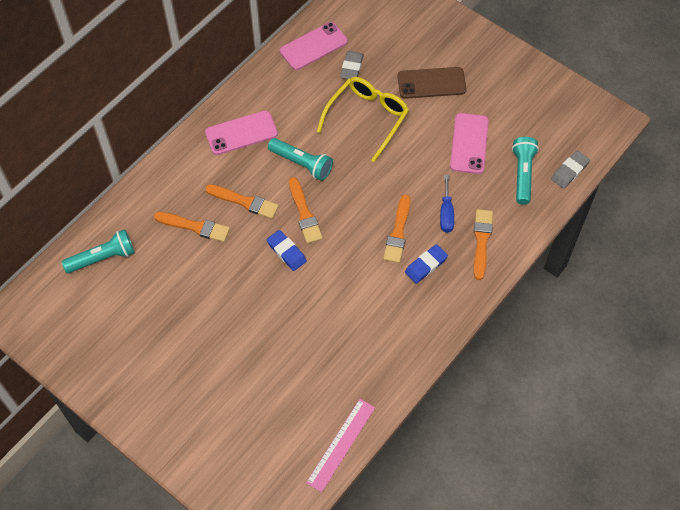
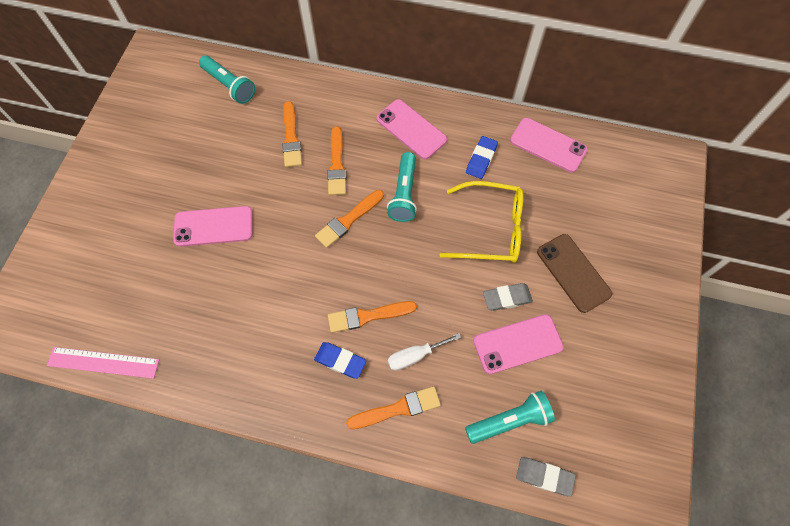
camera: 65 degrees right, 5 degrees up
blue eraser [267,230,307,271] -> blue eraser moved to [466,136,498,179]
grey eraser [340,51,364,79] -> grey eraser moved to [483,283,533,311]
blue screwdriver [440,175,454,233] -> white screwdriver [387,333,461,371]
none -> pink phone [173,206,253,247]

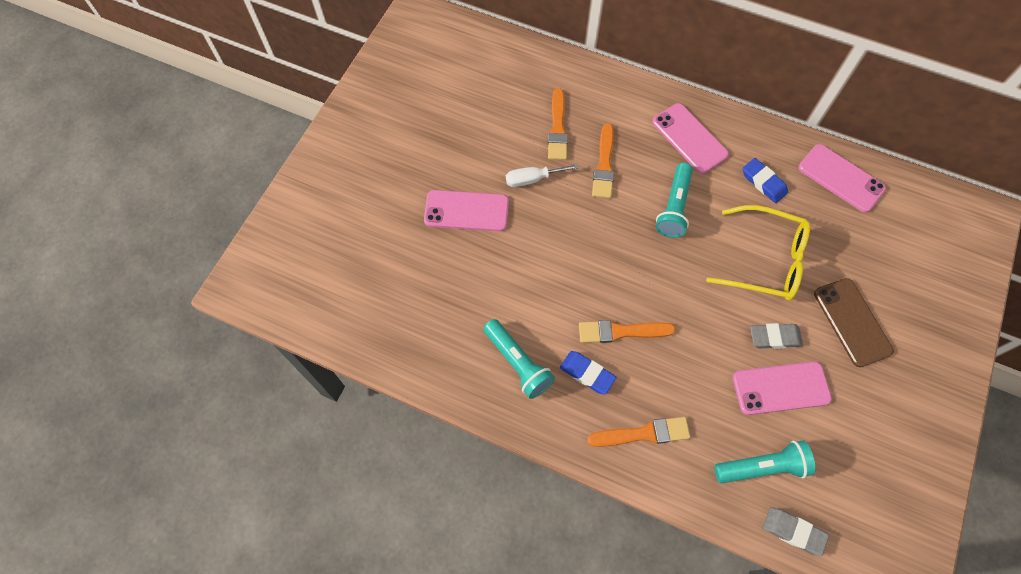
camera: 10 degrees right, 0 degrees up
pink ruler [47,347,160,379] -> none
turquoise flashlight [199,56,255,104] -> turquoise flashlight moved to [483,319,555,399]
orange brush [315,190,384,248] -> none
white screwdriver [387,333,461,371] -> white screwdriver moved to [506,164,579,187]
blue eraser [466,136,498,179] -> blue eraser turned 75 degrees counterclockwise [742,158,788,203]

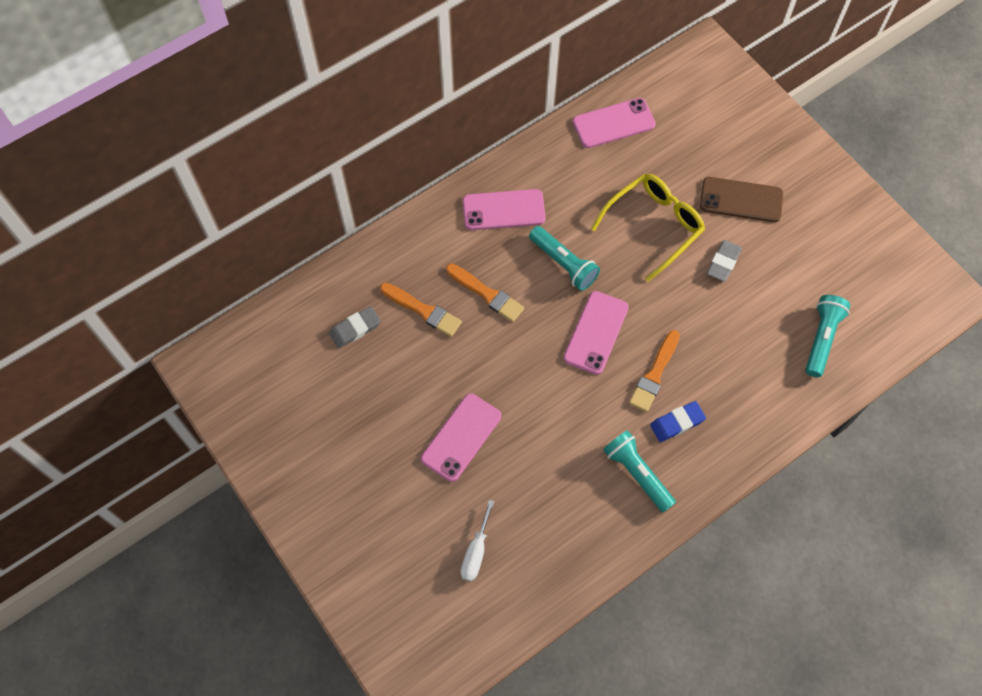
camera: 60 degrees left, 0 degrees up
turquoise flashlight [483,319,555,399] -> turquoise flashlight turned 120 degrees counterclockwise [603,430,676,513]
white screwdriver [506,164,579,187] -> white screwdriver moved to [460,500,494,582]
orange brush [587,417,690,447] -> none
pink phone [733,361,832,415] -> pink phone moved to [564,291,629,375]
blue eraser [742,158,788,203] -> none
grey eraser [763,507,829,557] -> grey eraser moved to [329,306,381,348]

